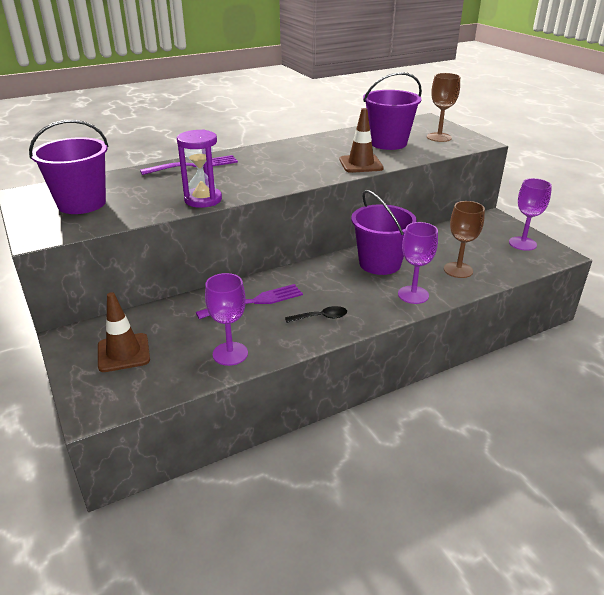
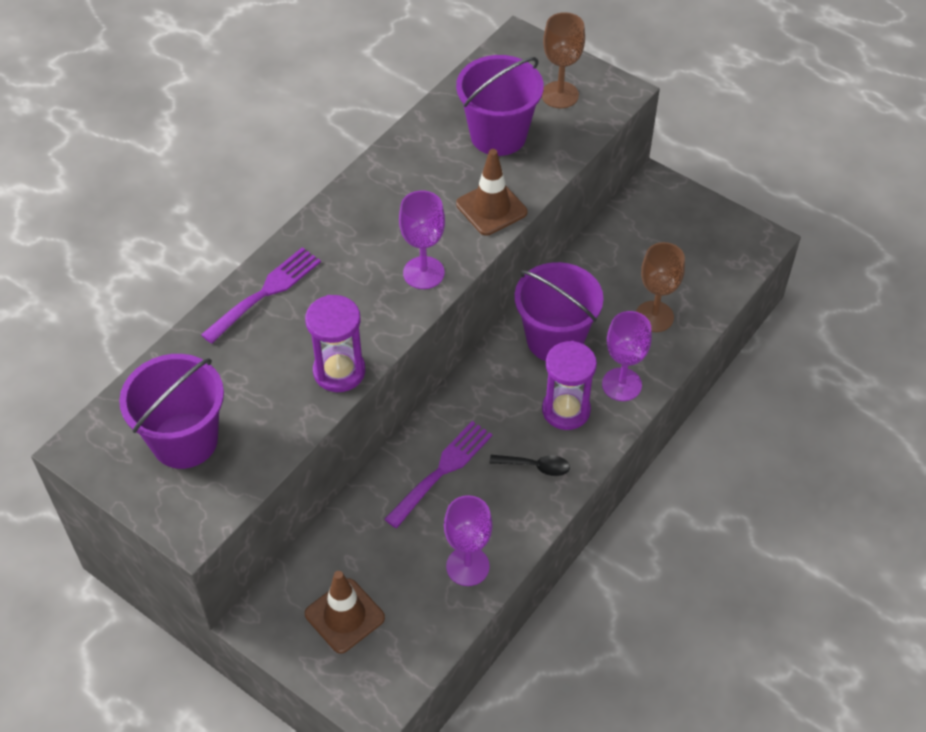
camera: 25 degrees left, 20 degrees up
black spoon [285,306,347,323] -> black spoon turned 45 degrees clockwise [489,455,570,476]
purple goblet [509,178,552,251] -> purple goblet moved to [399,190,445,289]
none -> purple hourglass [542,341,597,430]

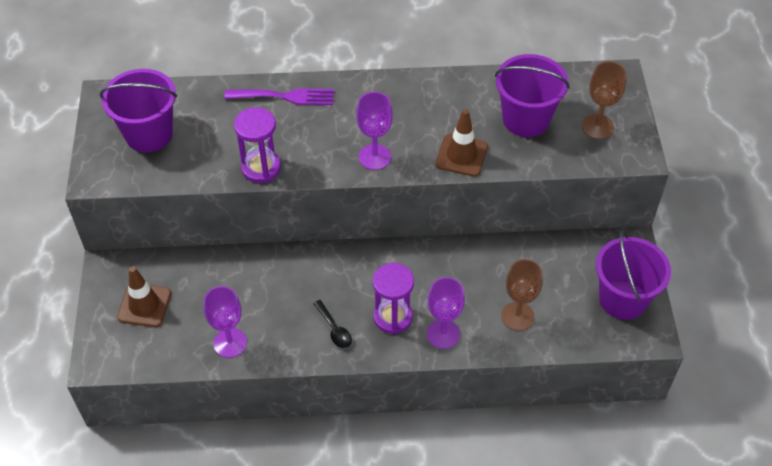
camera: 50 degrees right, 0 degrees up
purple fork [384,421,492,528] -> none
purple bucket [515,262,604,361] -> purple bucket moved to [596,231,671,320]

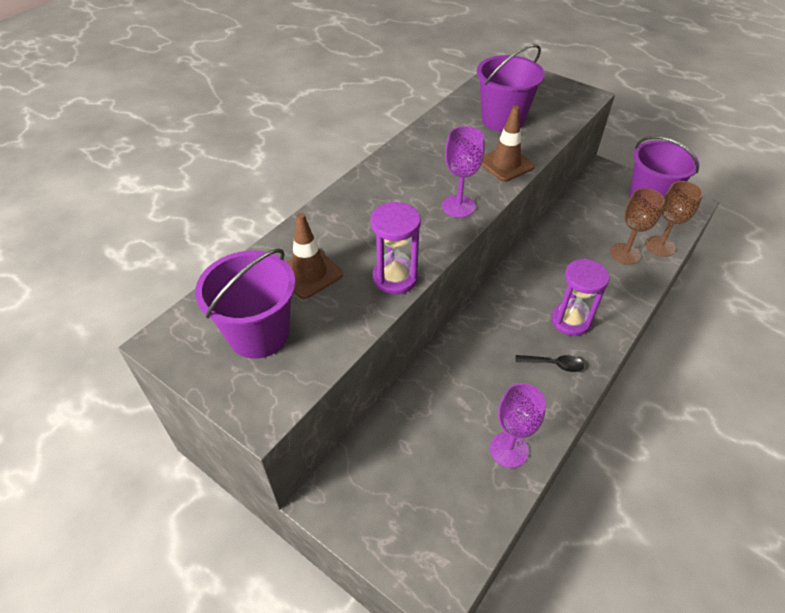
camera: 50 degrees left, 5 degrees down
brown traffic cone [117,266,171,327] -> brown traffic cone moved to [287,213,343,299]
purple fork [224,88,334,105] -> none
purple goblet [427,277,465,349] -> none
brown goblet [582,61,627,139] -> brown goblet moved to [645,181,703,257]

